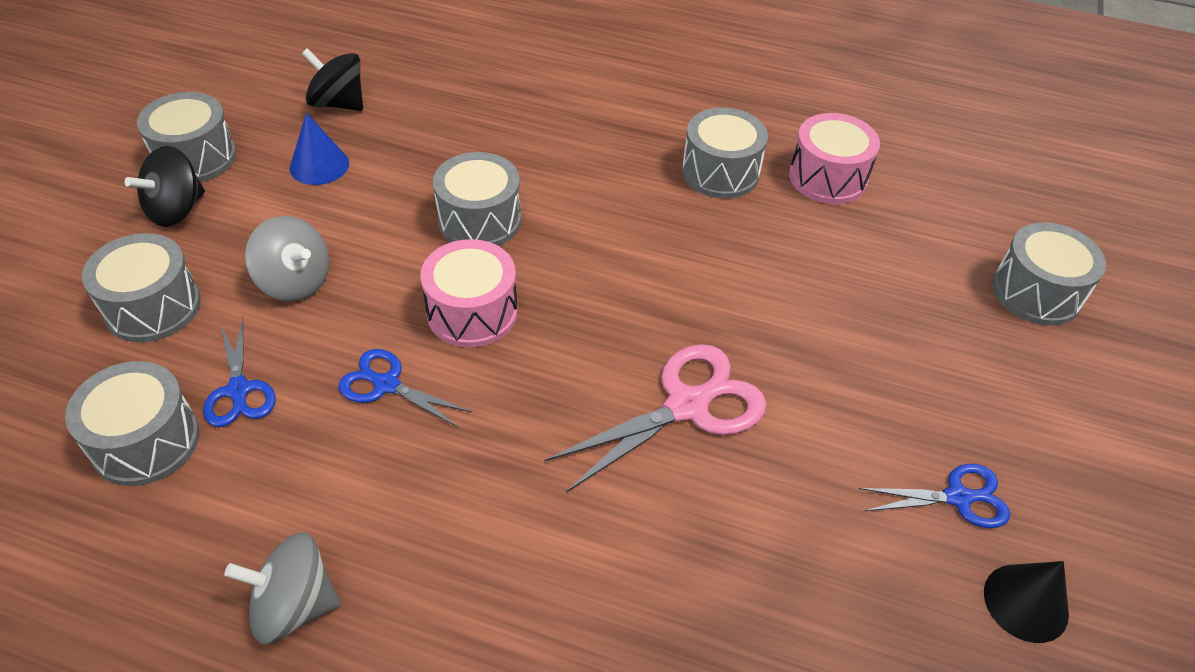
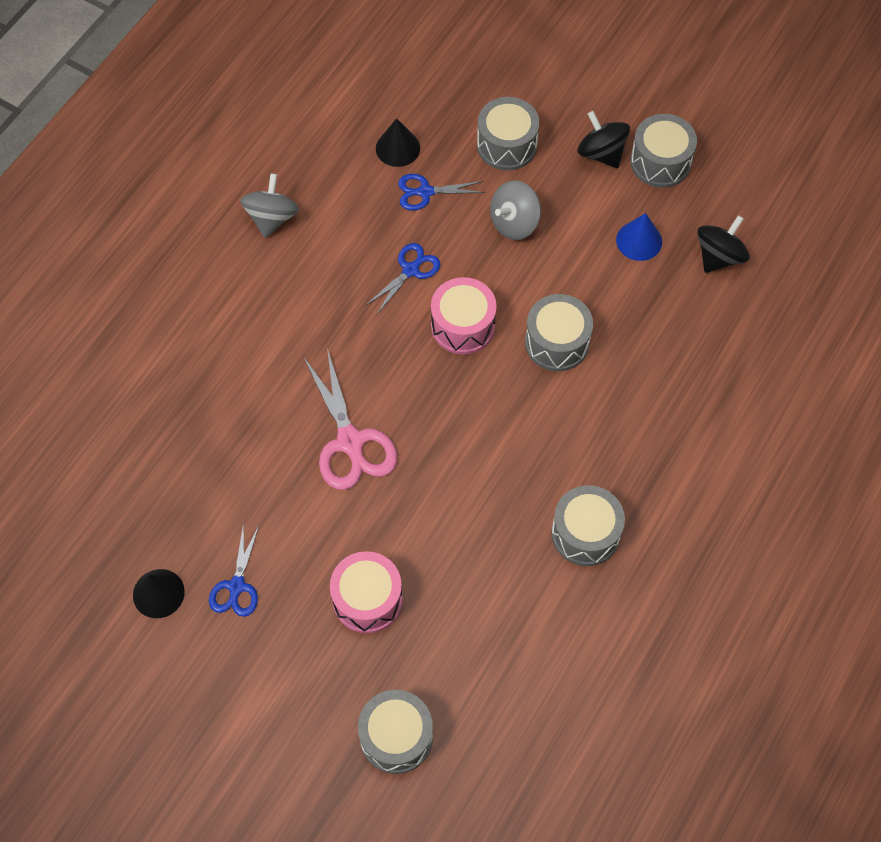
camera: 105 degrees right, 15 degrees up
grey drum [65,361,199,486] -> black cone [376,118,420,167]
pink drum [789,113,880,204] -> pink drum moved to [330,551,403,633]

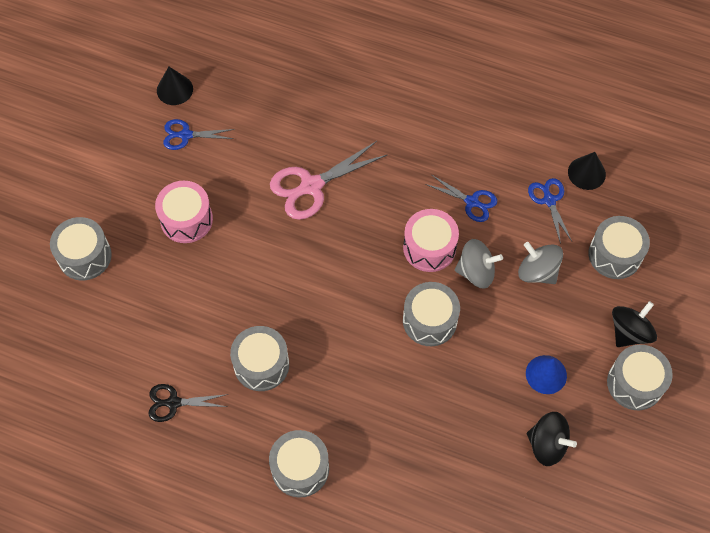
camera: 80 degrees right, 0 degrees up
grey spinning top [240,173,299,238] -> grey spinning top moved to [455,239,503,288]
none -> black scissors [149,384,228,422]
none -> grey drum [269,430,329,498]

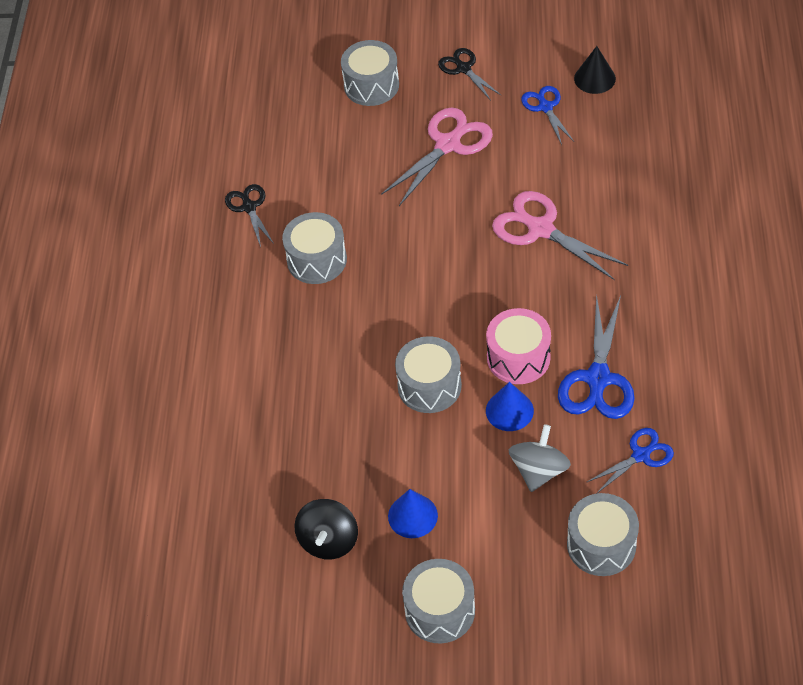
camera: 75 degrees right, 10 degrees down
pink drum [155,181,213,243] -> pink scissors [381,108,493,206]
grey drum [269,430,329,498] -> none
blue scissors [425,175,497,222] -> blue scissors [558,293,635,419], size x1.67
grey spinning top [455,239,503,288] -> blue cone [486,382,534,431]
black cone [568,152,606,190] -> none
black spinning top [612,301,657,347] -> none
none -> black scissors [438,48,501,100]

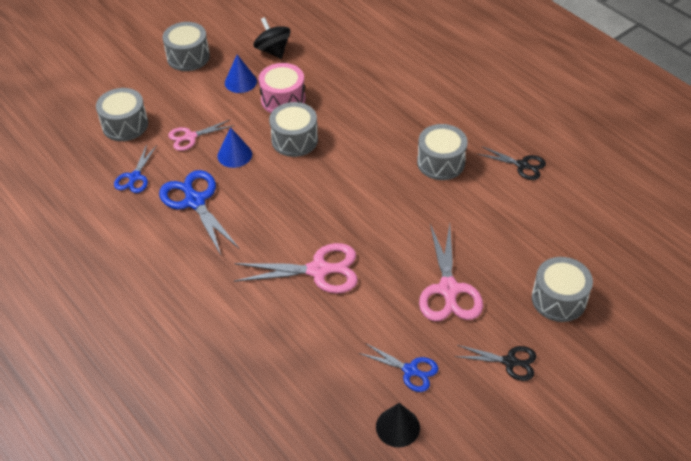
camera: 135 degrees right, 5 degrees down
pink drum [486,308,551,384] -> pink drum moved to [258,63,306,113]
grey spinning top [509,424,571,492] -> pink scissors [168,120,234,151]

